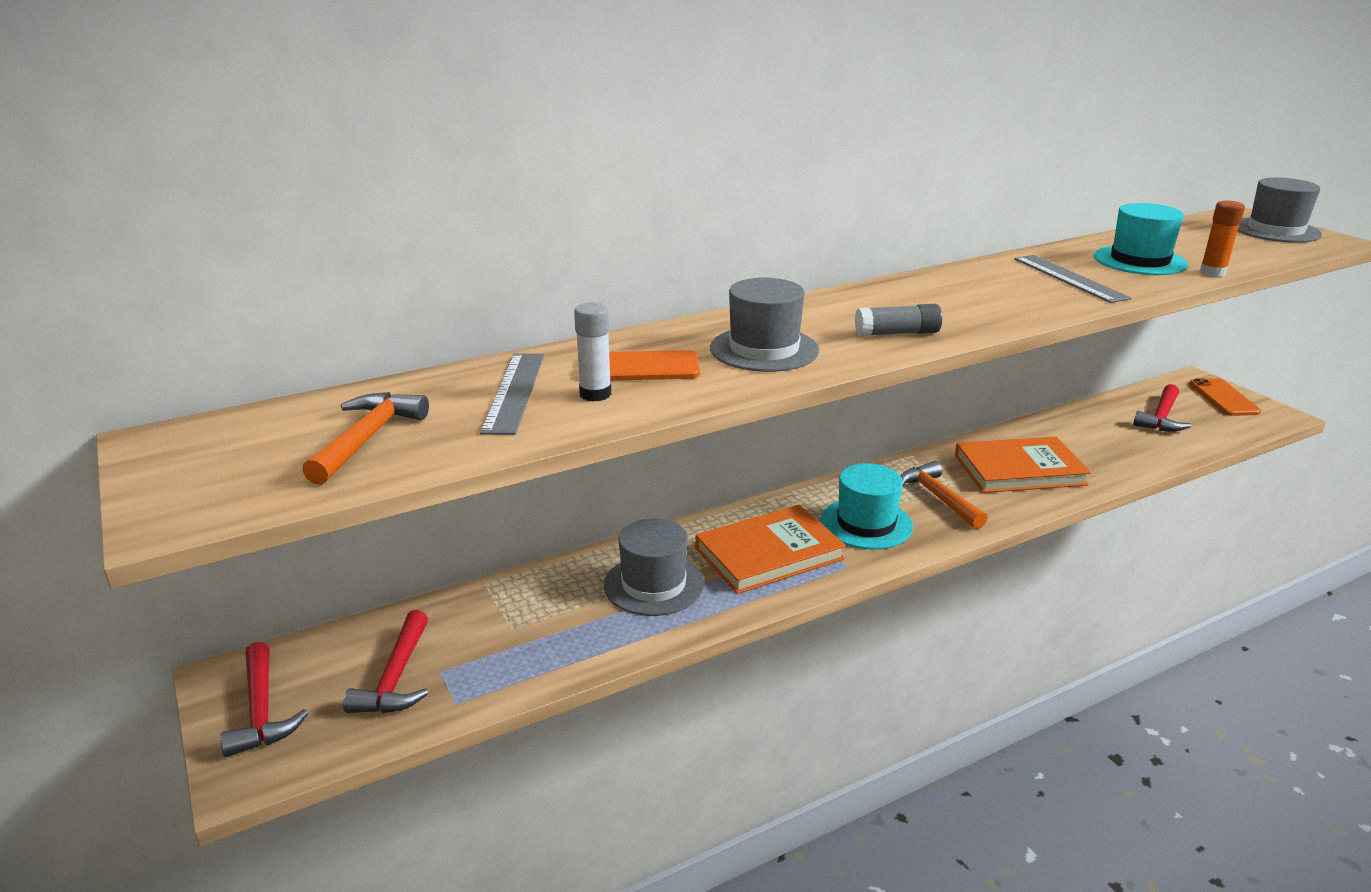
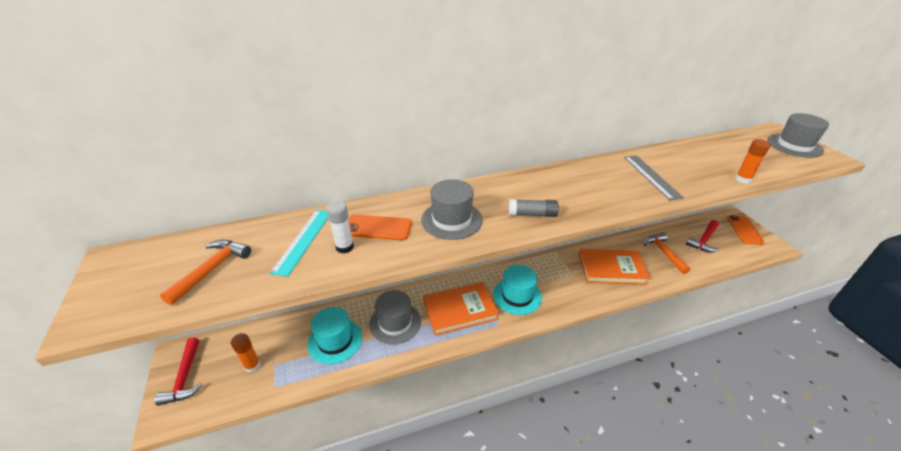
camera: 10 degrees right, 10 degrees up
red hammer [343,610,428,713] -> orange glue stick [231,333,261,373]
grey ruler [480,354,544,435] -> turquoise ruler [270,210,328,277]
orange hammer [900,461,988,529] -> orange hammer moved to [644,233,690,274]
turquoise hat [1094,203,1188,275] -> turquoise hat moved to [307,307,362,364]

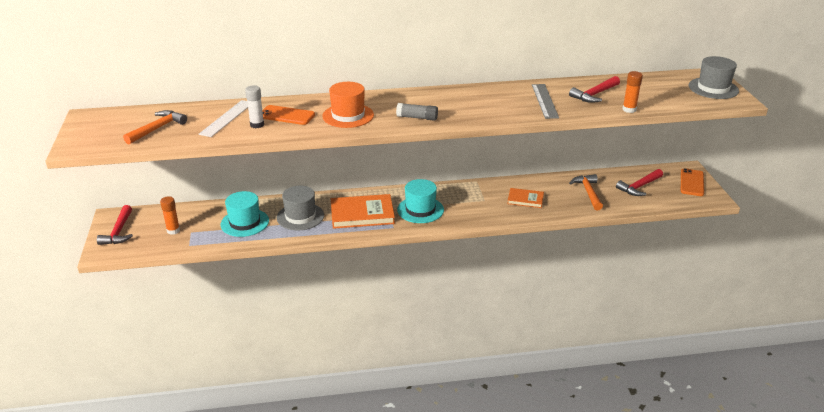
camera: 10 degrees right, 5 degrees down
turquoise ruler [270,210,328,277] -> white ruler [199,100,248,137]
grey hat [421,179,483,240] -> orange hat [322,82,374,128]
orange book [579,249,650,285] -> orange book [507,188,544,208], size x0.57
none -> red hammer [569,76,620,103]

